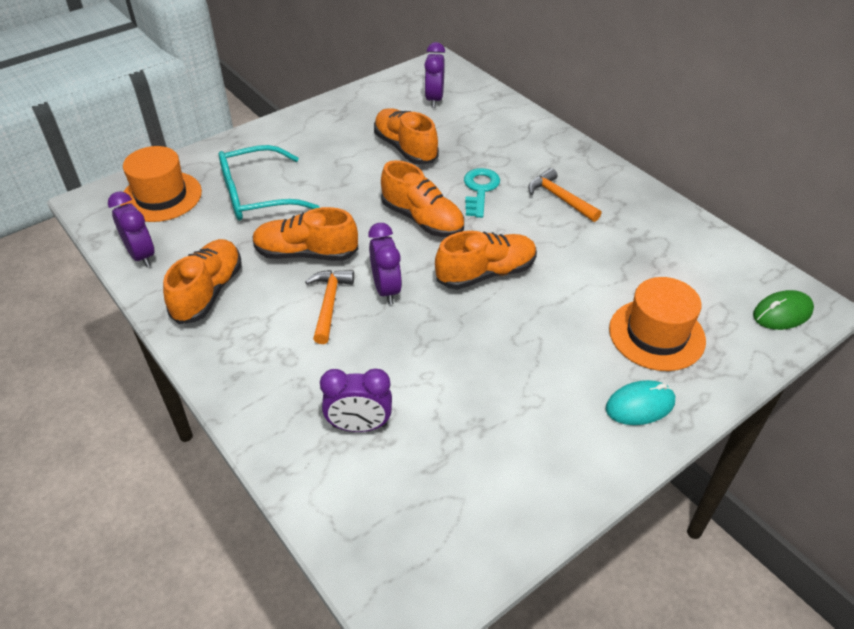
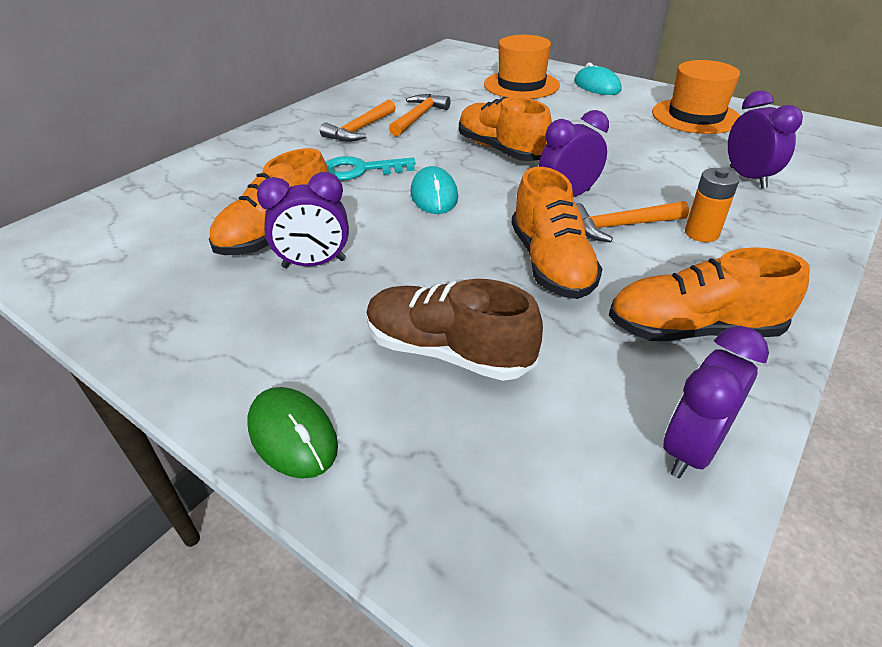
camera: 105 degrees left, 5 degrees down
orange hat [120,146,202,222] -> orange hat moved to [652,60,740,134]
turquoise glasses [219,145,319,221] -> brown shoe [366,279,543,381]
orange shoe [381,160,464,237] -> turquoise mouse [411,166,458,214]
purple clock [424,42,445,108] -> purple clock moved to [257,172,349,268]
green mouse [753,290,814,330] -> green mouse moved to [248,387,338,479]
none -> orange hammer [389,94,451,137]
none -> orange battery [685,168,740,242]

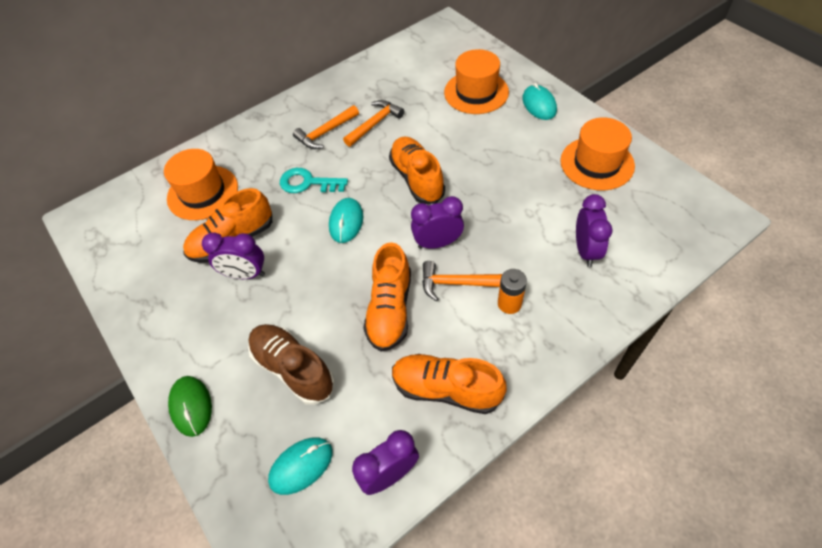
camera: 20 degrees right, 15 degrees up
none -> orange hat [164,149,238,220]
none -> turquoise mouse [268,437,333,495]

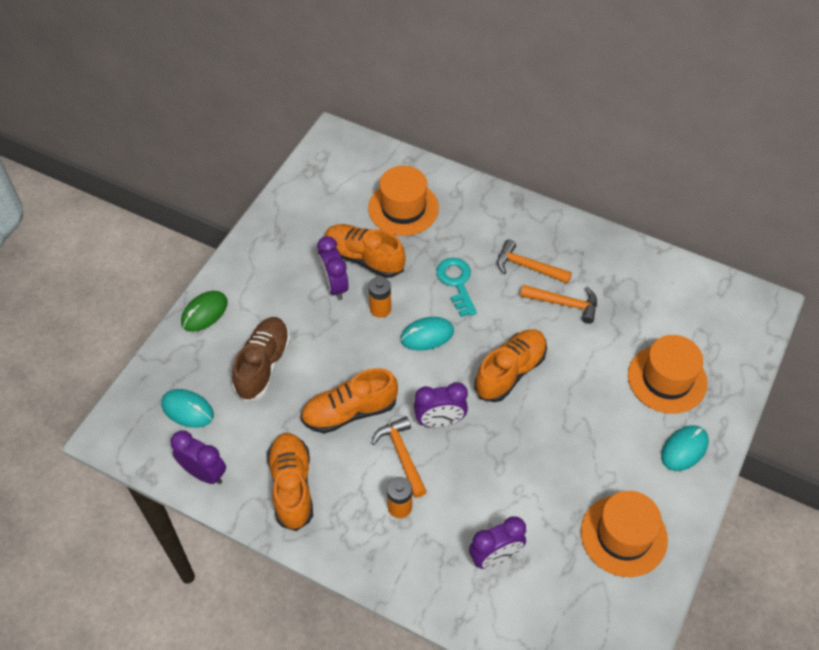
camera: 60 degrees right, 0 degrees up
purple clock [411,196,464,249] -> purple clock turned 120 degrees clockwise [414,382,468,427]
none -> orange battery [369,276,391,318]

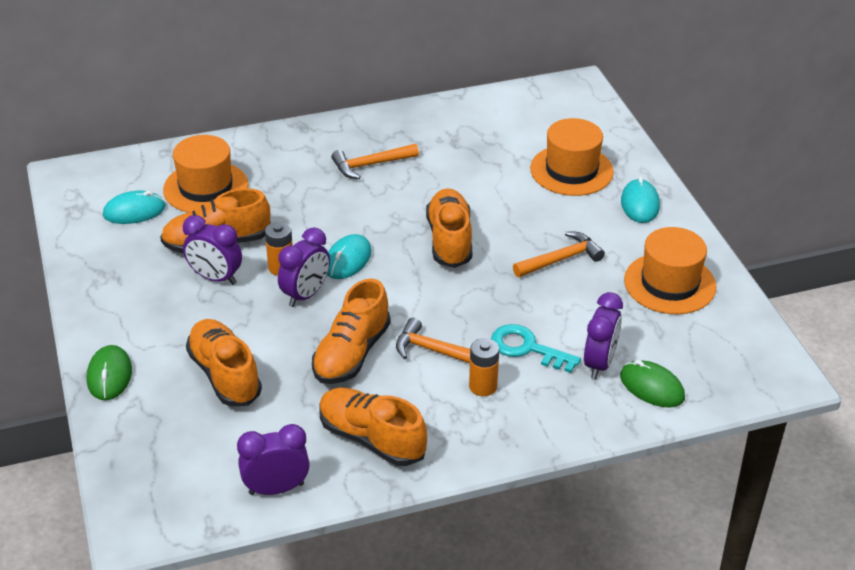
camera: 45 degrees left, 15 degrees down
turquoise mouse [161,389,214,428] -> turquoise mouse moved to [103,191,166,224]
brown shoe [232,317,291,402] -> orange shoe [186,319,262,406]
purple clock [414,382,468,427] -> purple clock moved to [278,227,330,307]
turquoise key [436,258,477,317] -> turquoise key moved to [491,324,581,373]
orange hammer [520,285,597,324] -> orange hammer moved to [513,231,605,277]
none -> green mouse [620,360,685,407]

